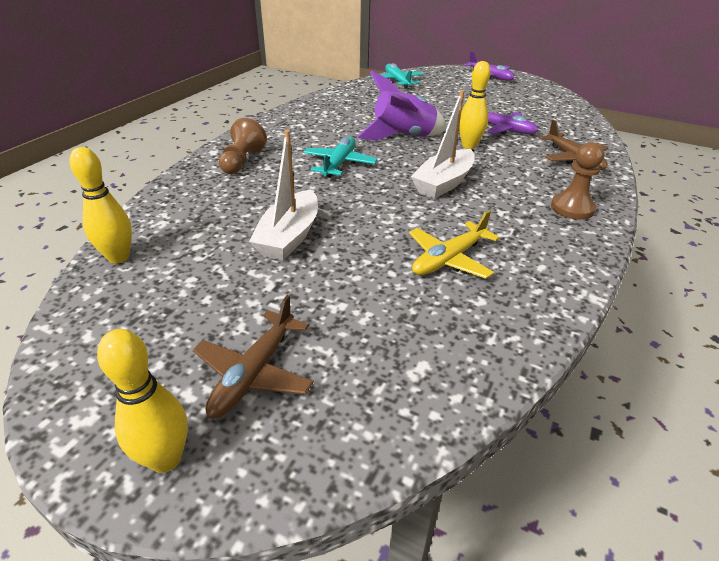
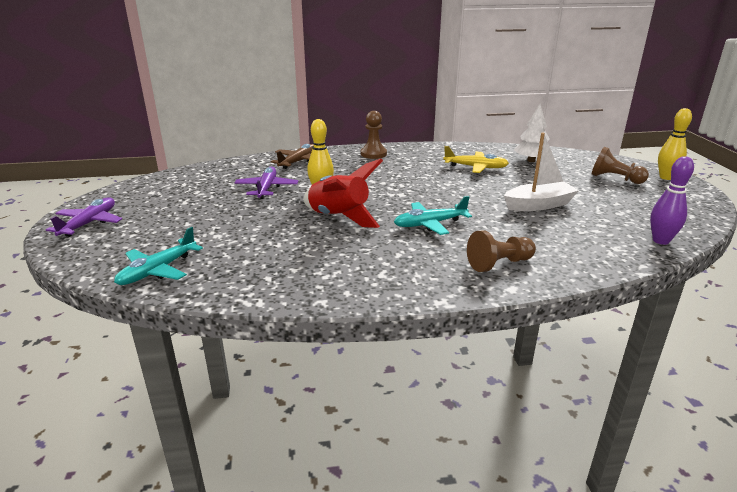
camera: 125 degrees left, 10 degrees down
yellow bowling pin [69,147,132,264] -> purple bowling pin [650,156,694,245]
brown plane [193,295,314,419] -> brown pawn [592,147,649,184]
purple rocket [357,70,447,141] -> red rocket [304,159,383,228]
white boat [411,90,475,199] -> none
none -> white tree [514,104,549,162]

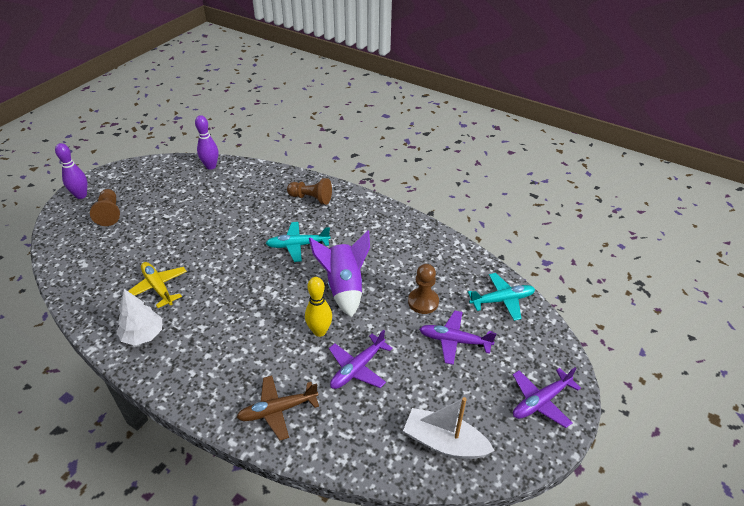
camera: 140 degrees left, 15 degrees up
red rocket [304,159,383,228] -> purple rocket [309,230,370,318]
brown pawn [361,111,387,159] -> brown pawn moved to [408,264,439,314]
turquoise plane [394,196,472,235] -> turquoise plane turned 150 degrees clockwise [266,222,331,262]
white boat [504,133,579,211] -> white boat moved to [403,397,495,459]
white tree [514,104,549,162] -> white tree moved to [117,289,162,346]
yellow bowling pin [658,108,692,180] -> purple bowling pin [55,143,87,199]
none -> purple plane [419,310,497,365]

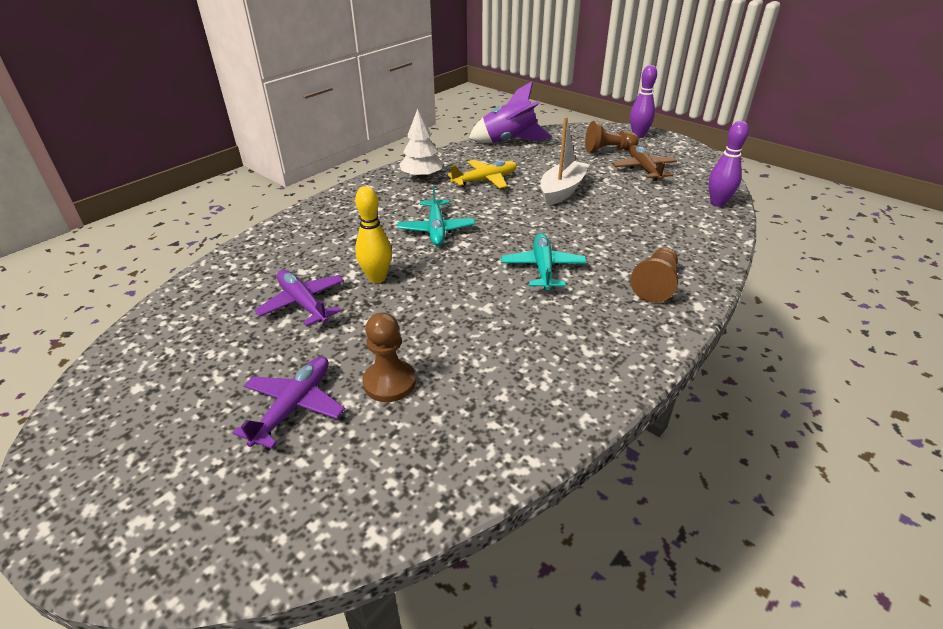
camera: 100 degrees right, 5 degrees down
brown plane [236,376,319,440] -> brown plane moved to [612,145,677,181]
purple rocket [309,230,370,318] -> purple rocket moved to [469,81,552,143]
white boat [403,397,495,459] -> white boat moved to [540,117,590,206]
turquoise plane [468,273,535,321] -> turquoise plane moved to [397,185,475,246]
purple plane [513,367,581,428] -> none

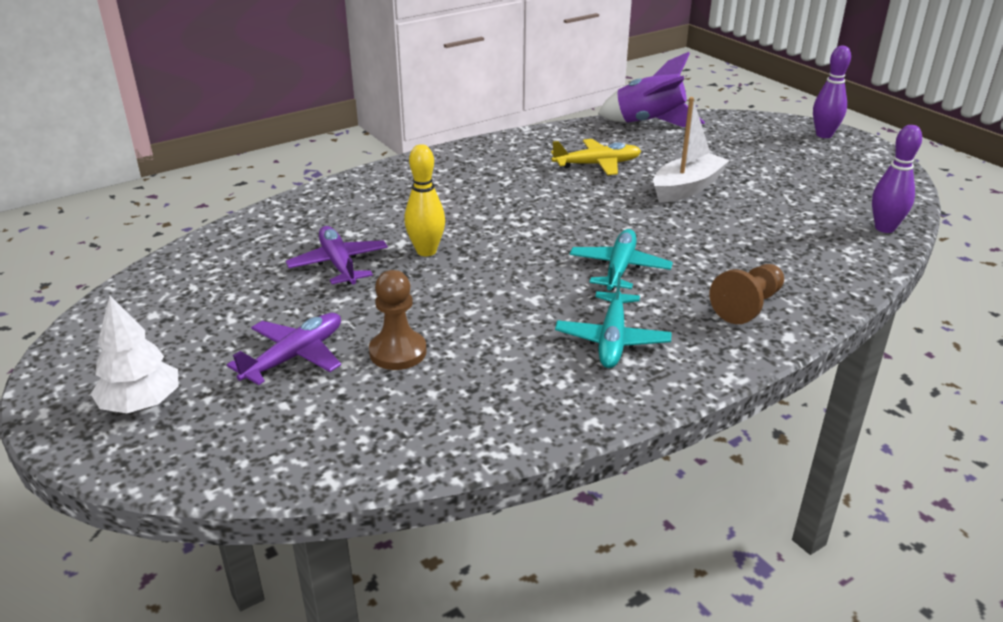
camera: 15 degrees right, 5 degrees down
turquoise plane [397,185,475,246] -> turquoise plane moved to [555,272,672,368]
white tree [399,109,443,179] -> white tree moved to [91,296,179,413]
brown pawn [585,121,639,153] -> none
brown plane [612,145,677,181] -> none

